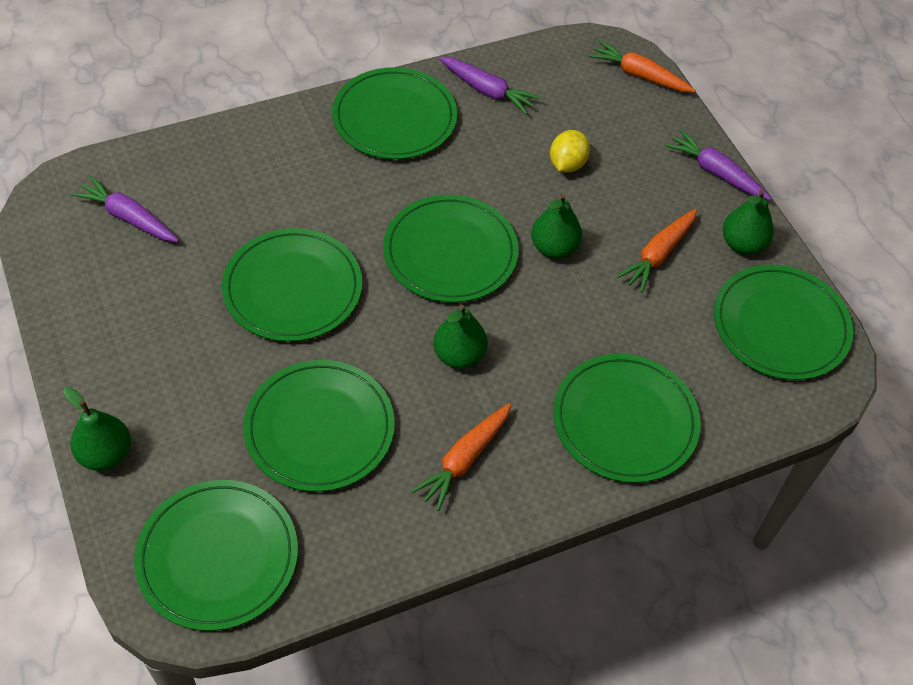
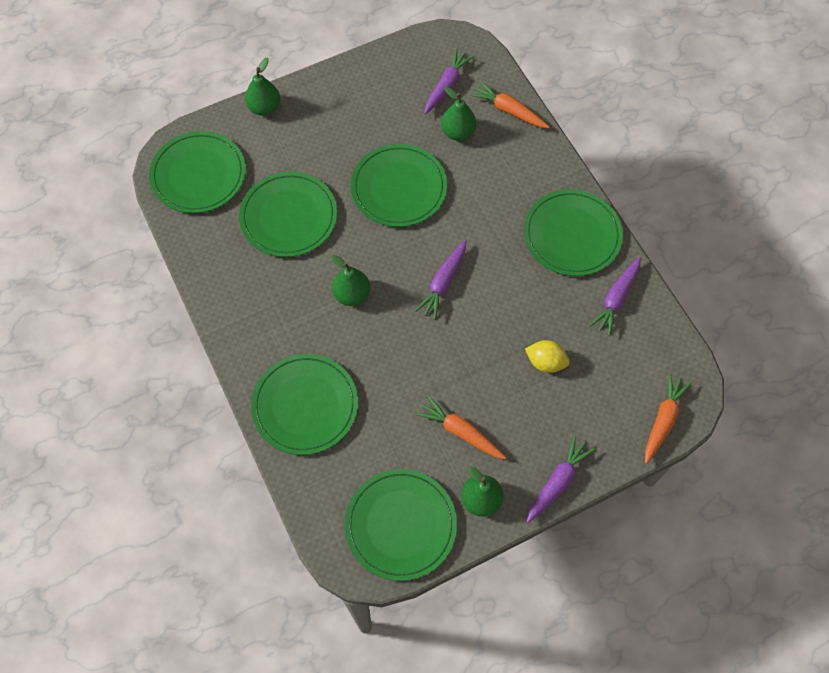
camera: 90 degrees right, 10 degrees up
green plate [383,195,519,303] -> purple carrot [415,240,466,320]
orange carrot [411,403,511,511] -> orange carrot moved to [470,81,549,128]
green pear [531,194,582,259] -> green pear moved to [441,86,476,141]

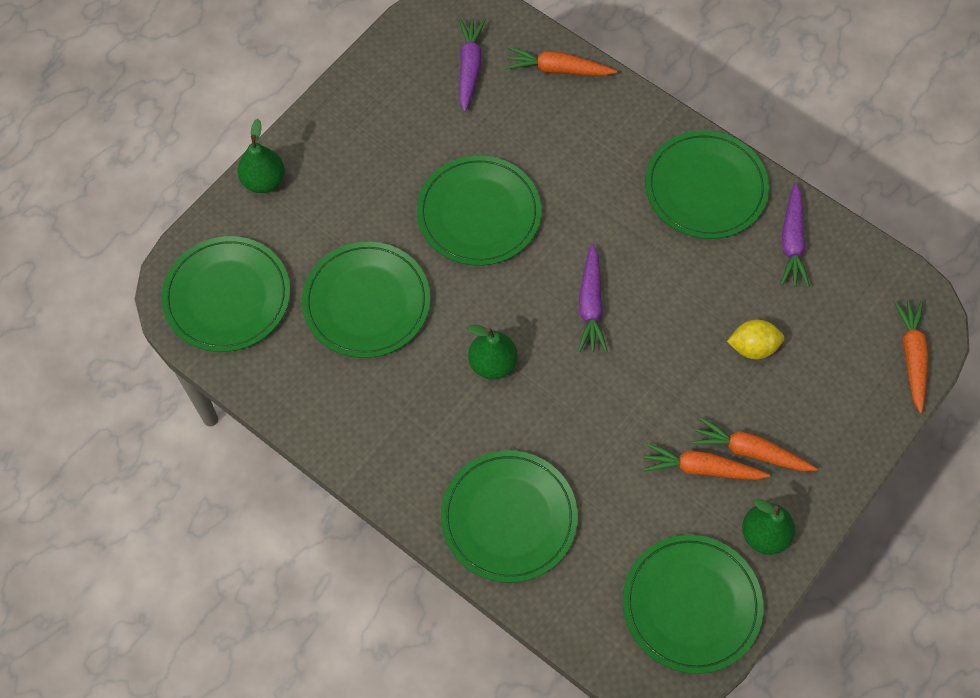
camera: 25 degrees left, 0 degrees up
green pear [441,86,476,141] -> none
purple carrot [527,435,595,523] -> none
none -> orange carrot [692,417,817,471]

